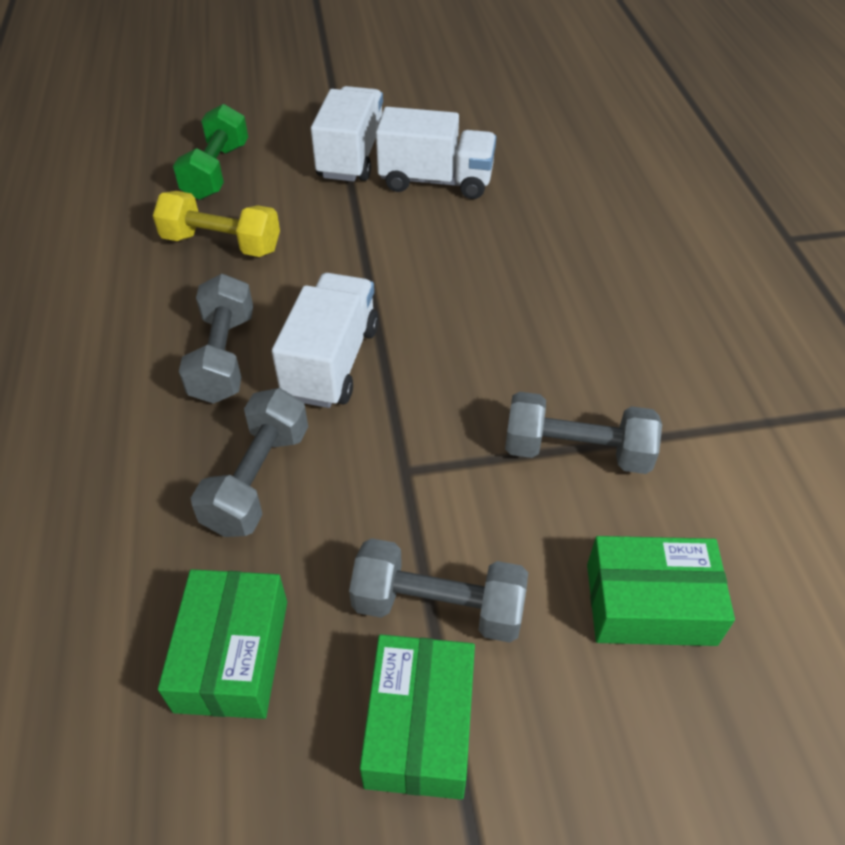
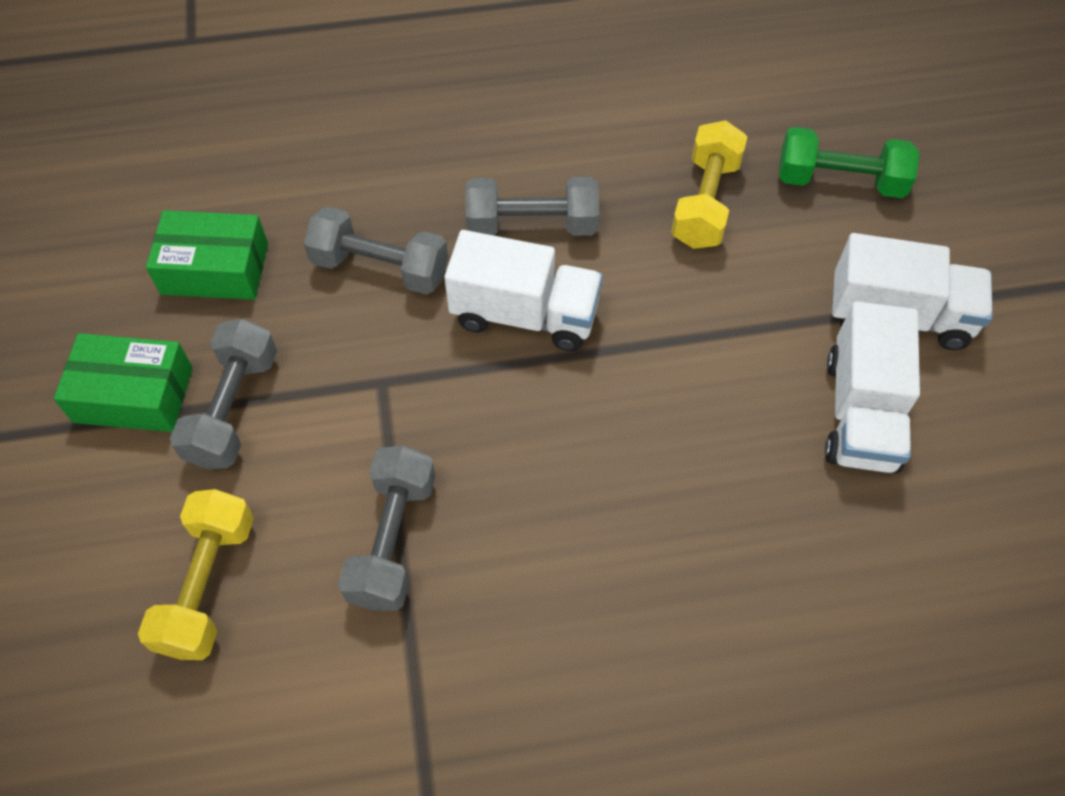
camera: 90 degrees right, 10 degrees up
green box [587,536,735,646] -> yellow dumbbell [138,489,254,660]

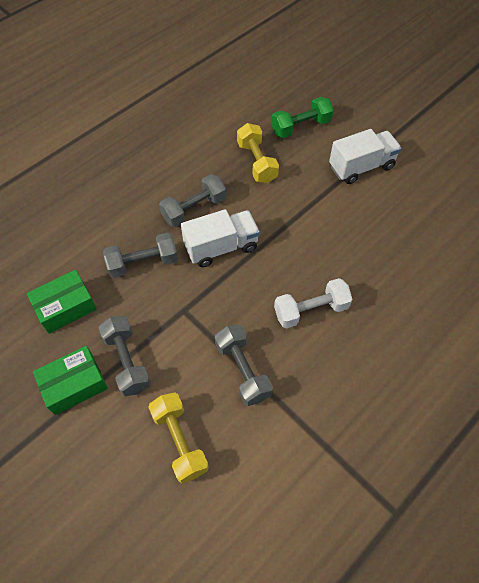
camera: 35 degrees left, 0 degrees up
white truck [825,301,920,473] -> none
none -> white dumbbell [274,278,353,329]

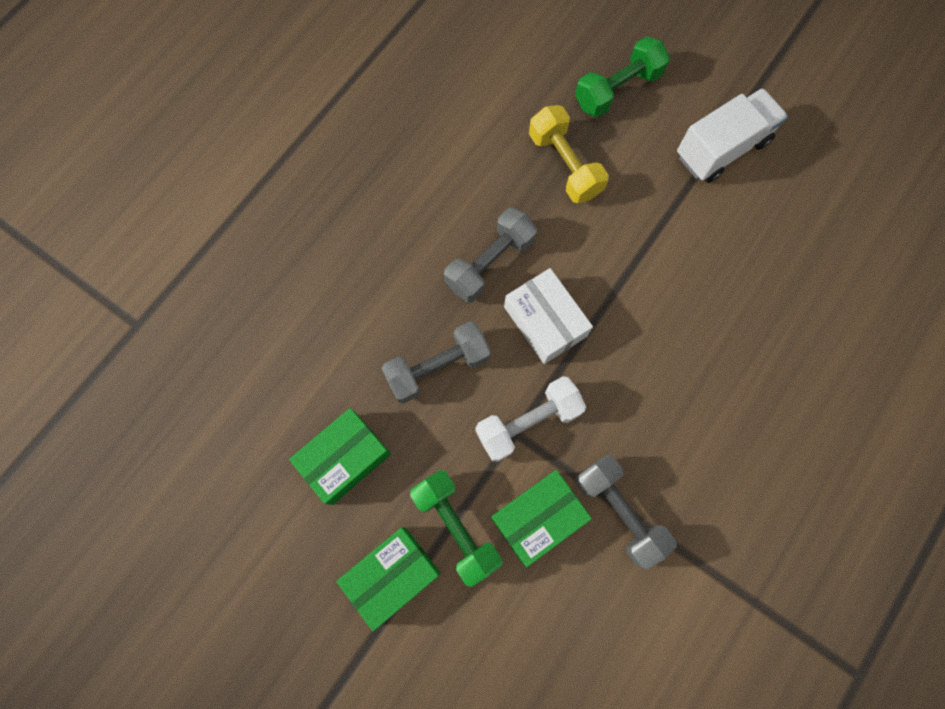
camera: 10 degrees left, 15 degrees up
grey dumbbell [98,316,151,396] -> green dumbbell [410,470,502,587]
yellow dumbbell [148,392,209,483] -> none
white truck [181,209,260,267] -> white box [504,268,593,364]
white dumbbell [274,278,353,329] -> white dumbbell moved to [475,376,586,462]
none -> green box [491,470,592,567]

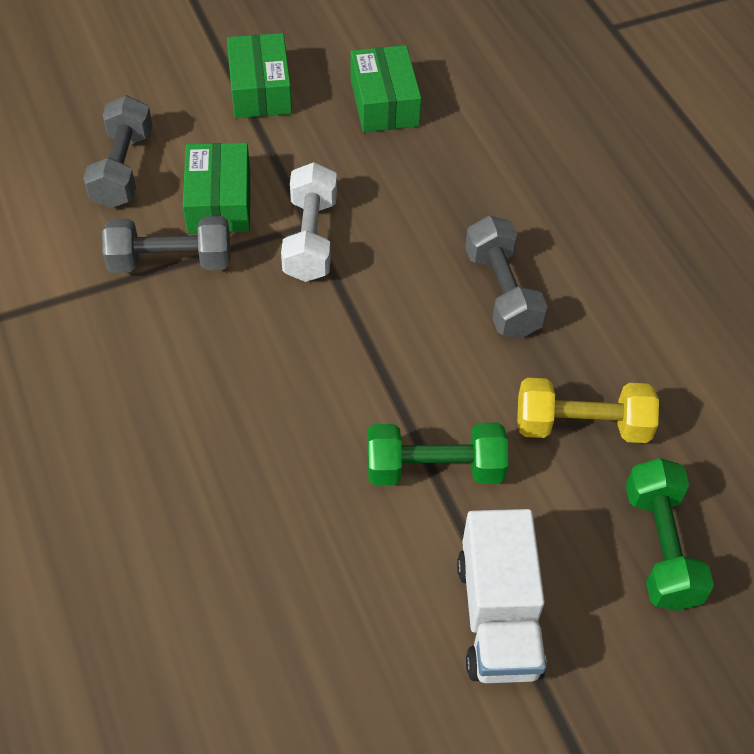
camera: 120 degrees right, 20 degrees down
grey dumbbell [381,321,491,403] -> grey dumbbell moved to [83,95,153,208]
green dumbbell [410,470,502,587] -> green dumbbell moved to [368,423,508,486]
white box [504,268,593,364] -> none

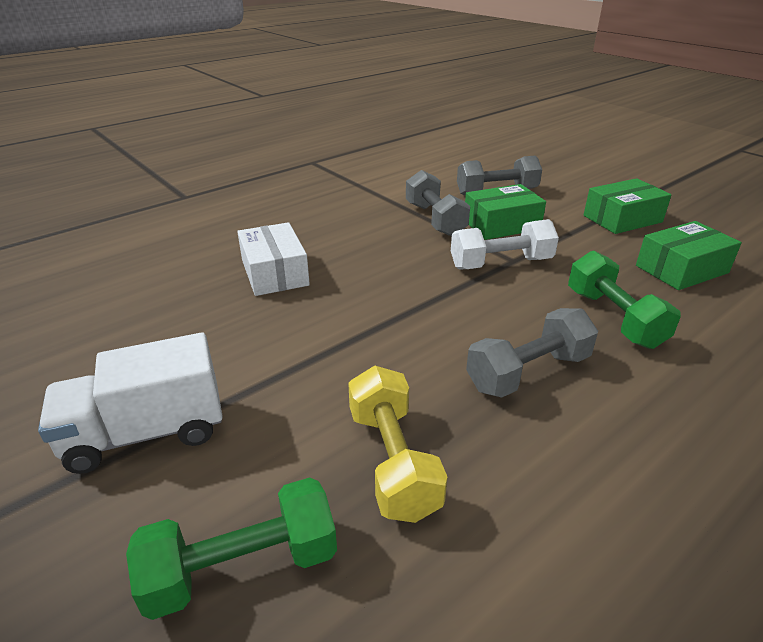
camera: 75 degrees right, 20 degrees down
green dumbbell [368,423,508,486] -> green dumbbell moved to [568,251,681,349]
none -> white box [237,222,310,296]

